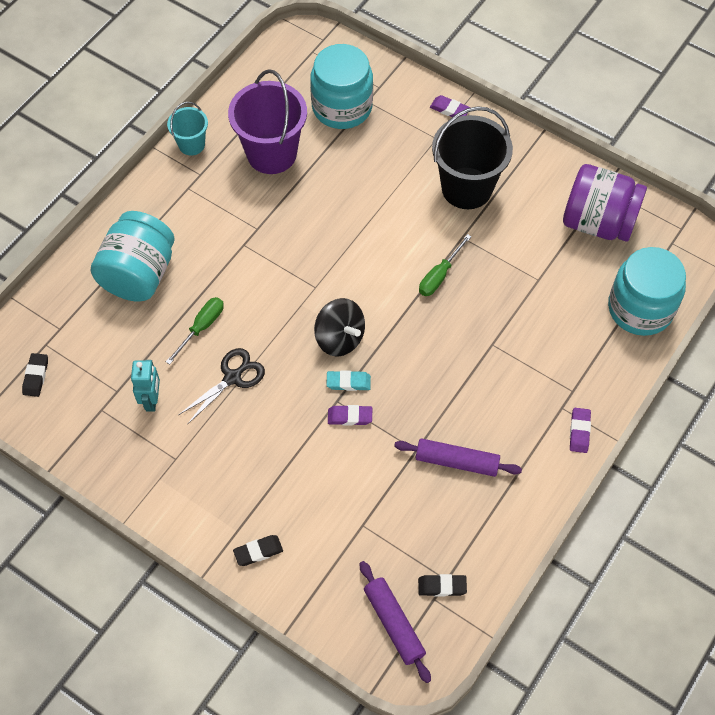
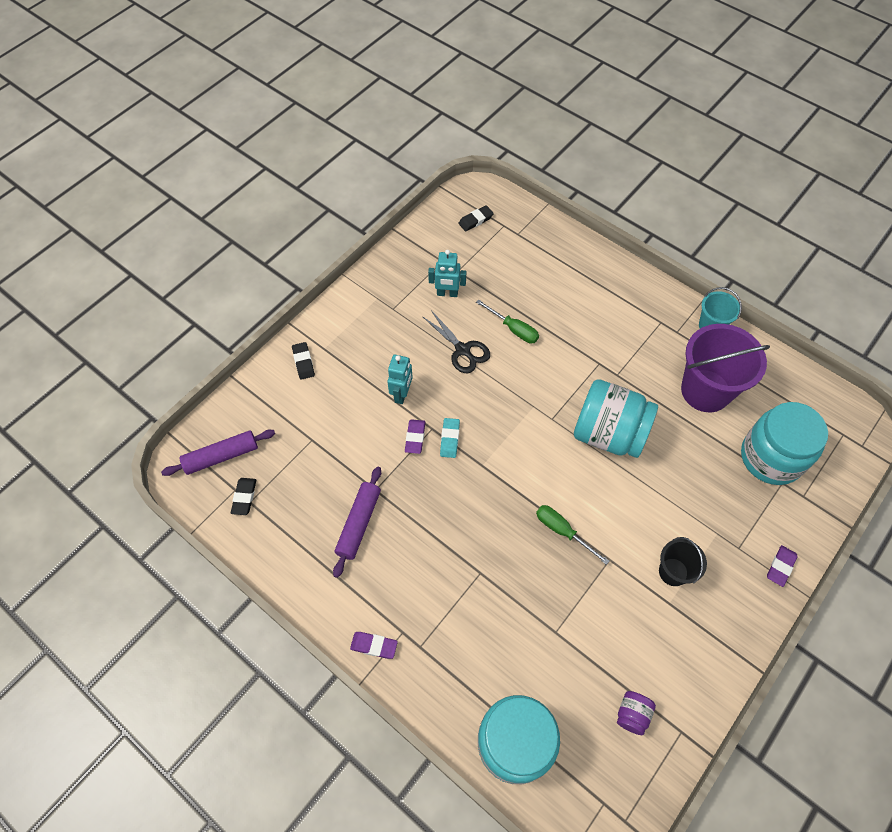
camera: 95 degrees right, 0 degrees up
black eraser [22,353,48,397] -> black eraser turned 45 degrees counterclockwise [458,205,494,232]
turquoise jar [91,211,175,302] -> turquoise jar moved to [574,379,658,458]
black spinning top [314,298,365,357] -> none
black bucket [432,106,513,209] -> black bucket [659,537,707,586], size x0.53
purple jar [563,164,647,242] -> purple jar [617,691,656,735], size x0.42
none -> turquoise robot [387,355,413,404]

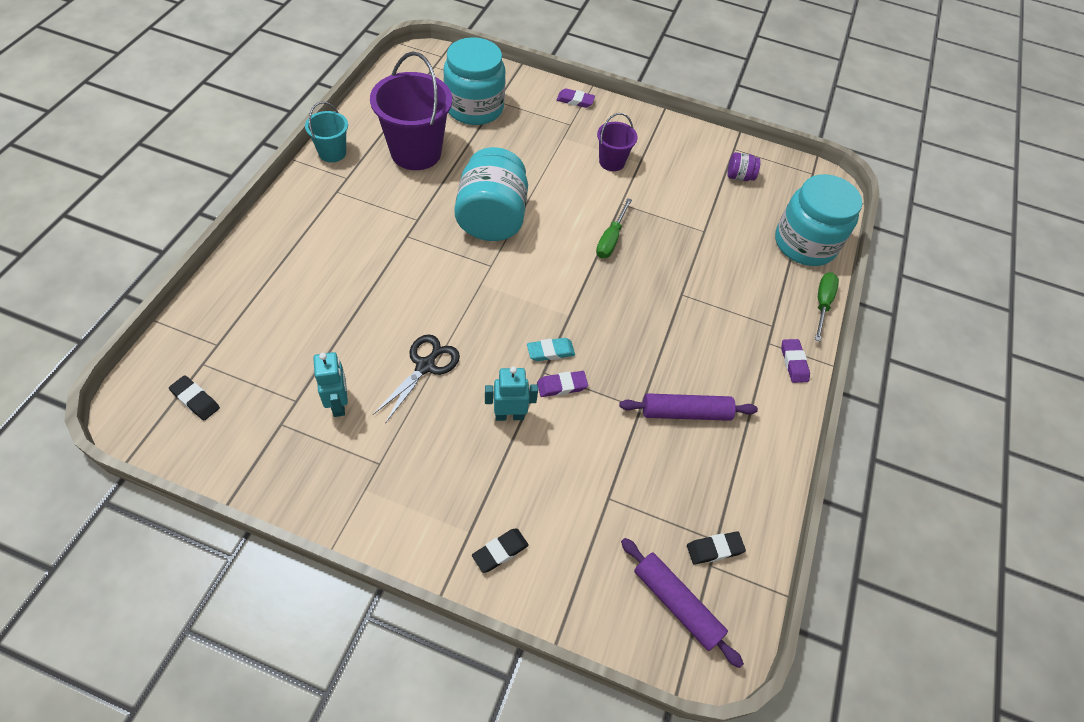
camera: 115 degrees left, 5 degrees down
green screwdriver [476,299,539,343] -> green screwdriver moved to [815,272,839,342]
black bucket [659,537,707,586] -> purple bucket [597,113,638,171]

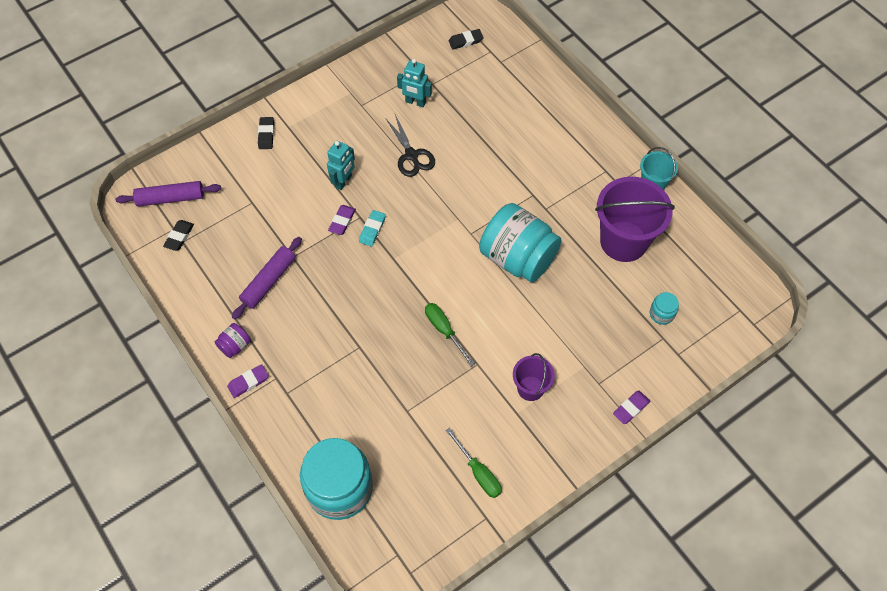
camera: 130 degrees right, 5 degrees up
turquoise jar [443,37,506,125] -> turquoise jar [650,292,679,325], size x0.42
purple jar [727,152,761,181] -> purple jar moved to [215,323,251,358]
purple eraser [781,339,810,383] -> purple eraser turned 60 degrees counterclockwise [227,364,269,398]
green screwdriver [815,272,839,342] -> green screwdriver moved to [445,428,502,498]

